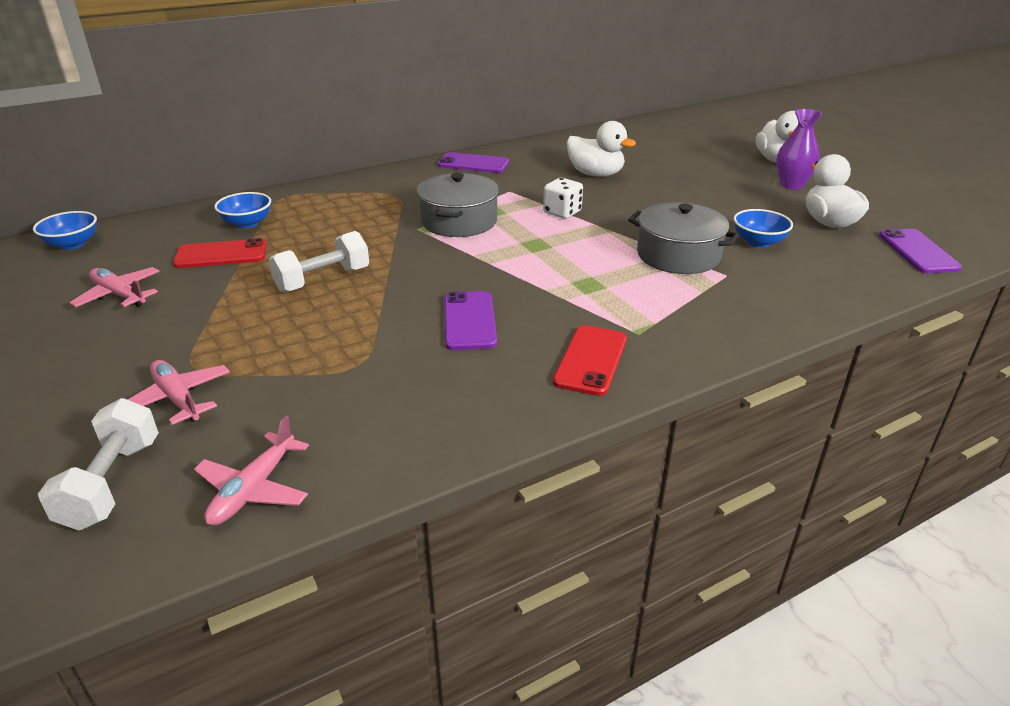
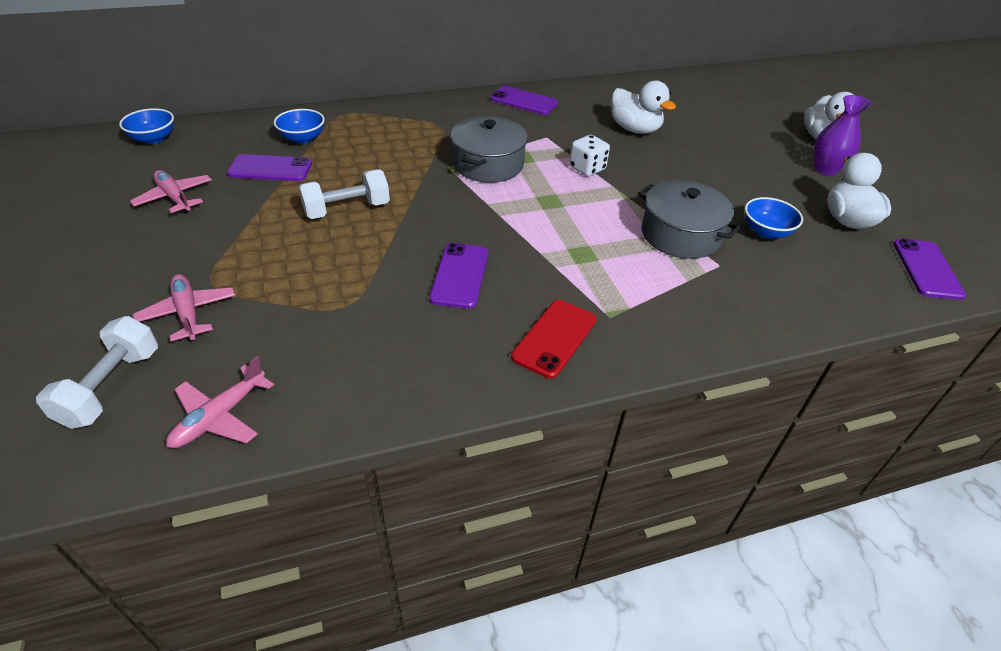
camera: 10 degrees right, 10 degrees up
red phone [173,238,267,268] -> purple phone [227,154,312,181]

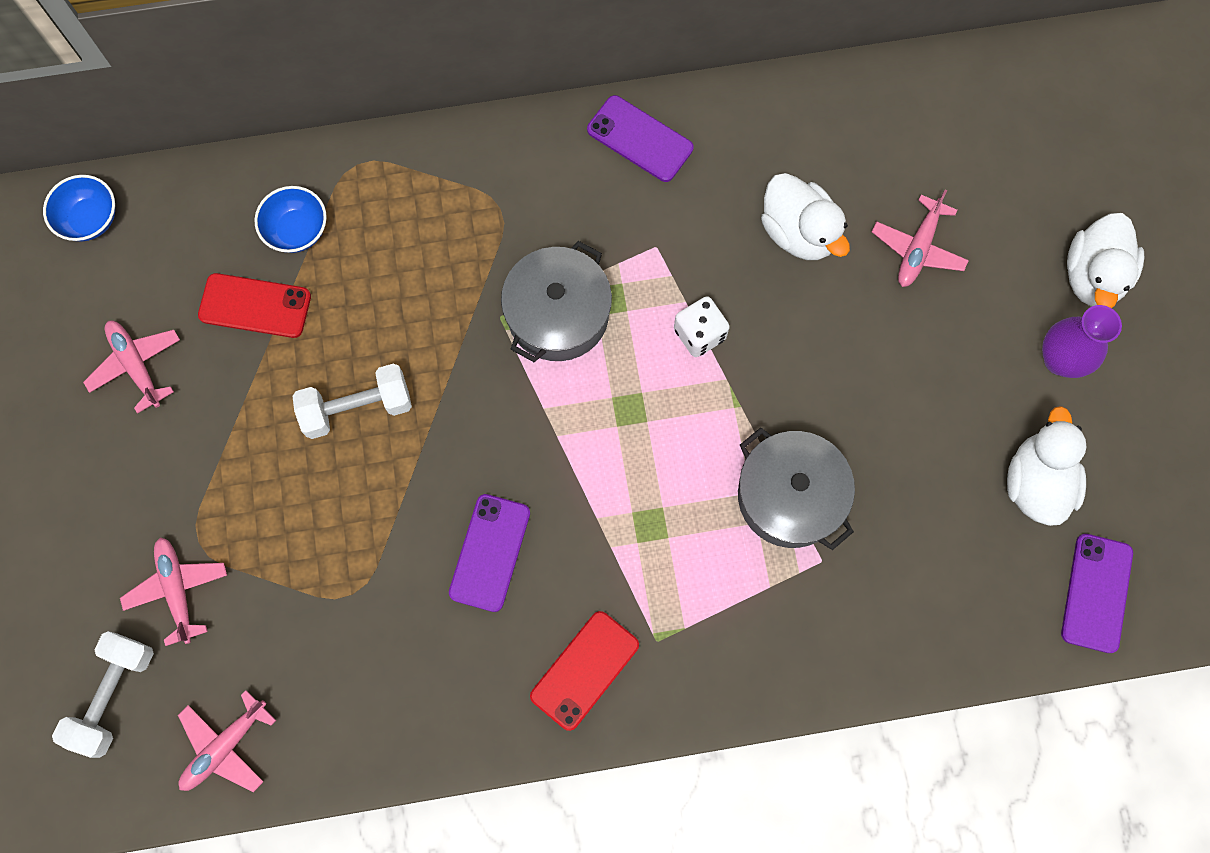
camera: 10 degrees right, 30 degrees up
purple phone [227,154,312,181] -> red phone [198,273,311,338]
blue bowl [745,197,803,239] -> none
none -> pink plane [872,189,969,287]

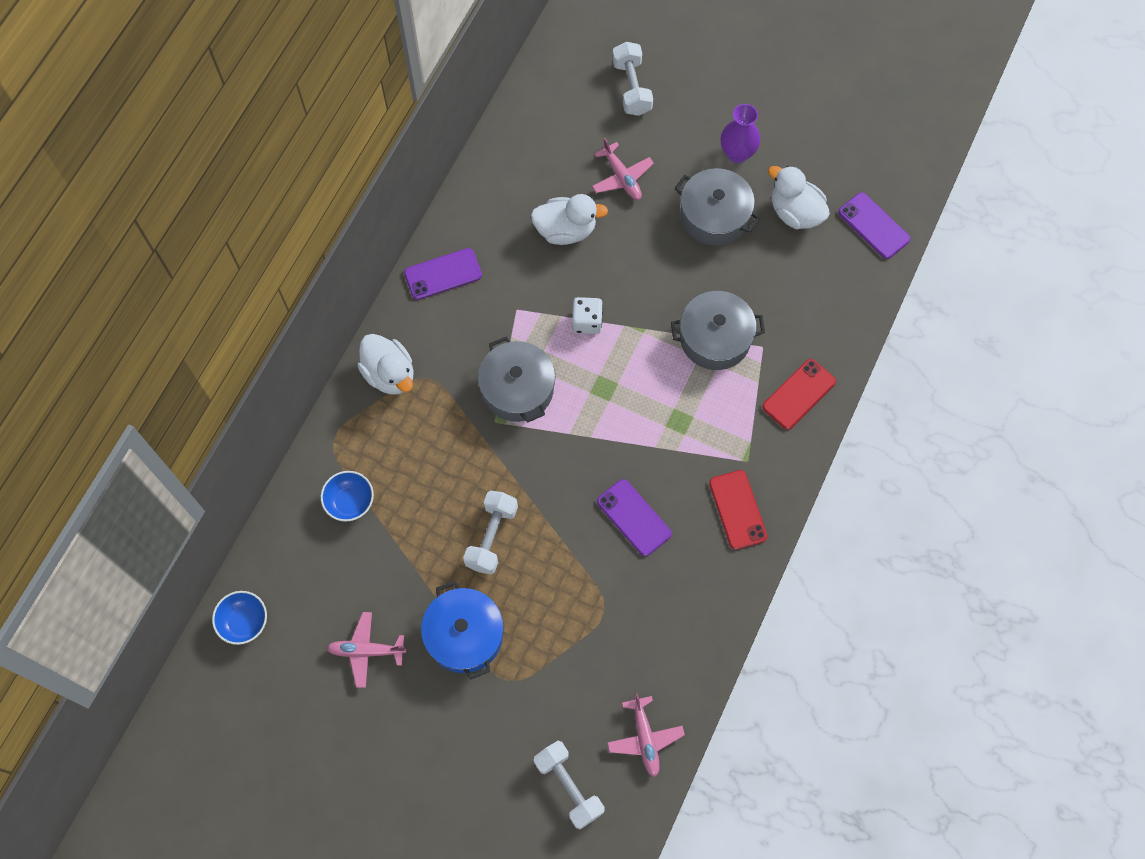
camera: 55 degrees left, 5 degrees down
pink plane [120,537,227,646] -> none
red phone [198,273,311,338] -> red phone moved to [762,359,836,430]
white duck [1067,213,1144,308] -> white duck moved to [357,334,413,395]
none -> blue pot [421,581,504,679]
none -> white dumbbell [612,42,653,116]
none -> grey pot [675,168,760,246]

